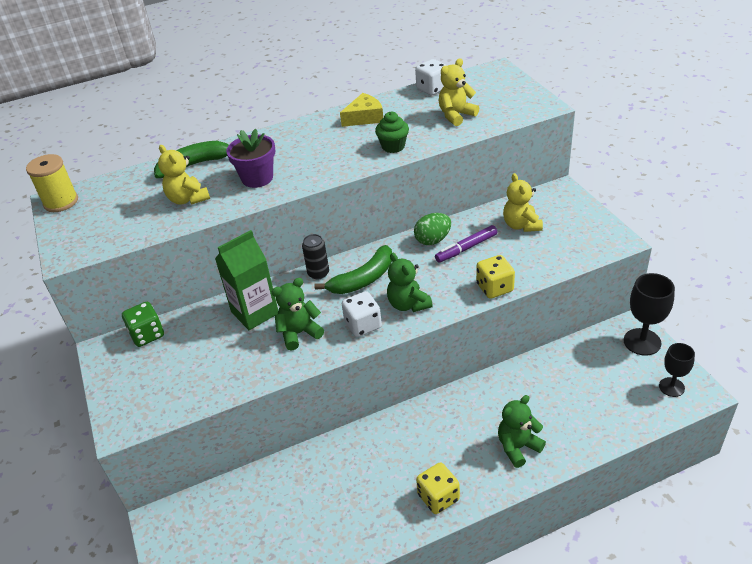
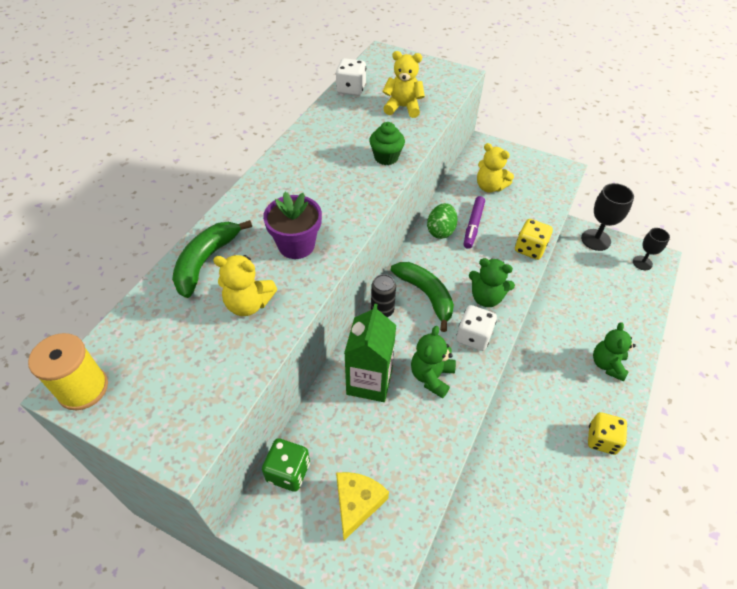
camera: 45 degrees left, 10 degrees up
green banana [314,245,392,294] -> green banana turned 45 degrees counterclockwise [391,262,454,332]
yellow cheese [340,93,383,127] -> yellow cheese moved to [336,472,389,540]
yellow teddy bear [439,58,479,126] -> yellow teddy bear turned 90 degrees clockwise [382,51,425,118]

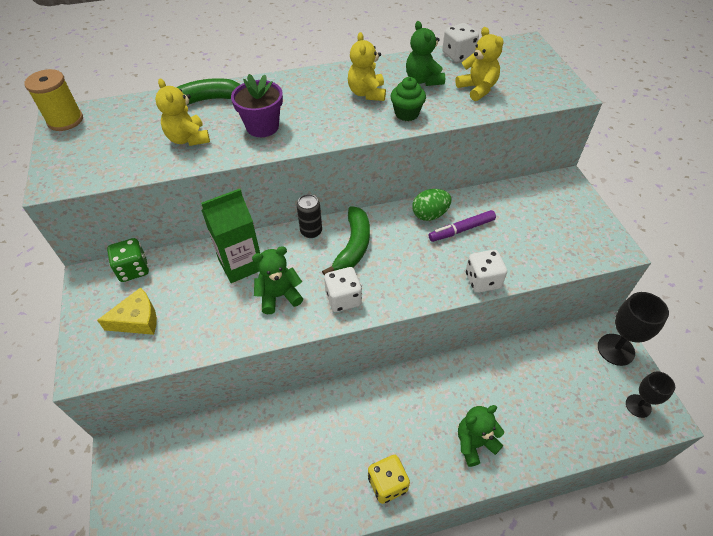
camera: 50 degrees right, 0 degrees up
green teddy bear [469,258,515,307] -> green teddy bear moved to [406,21,445,86]
yellow teddy bear [477,143,514,193] -> yellow teddy bear moved to [348,32,386,101]
yellow dice [515,219,553,260] -> white dice [466,250,507,293]

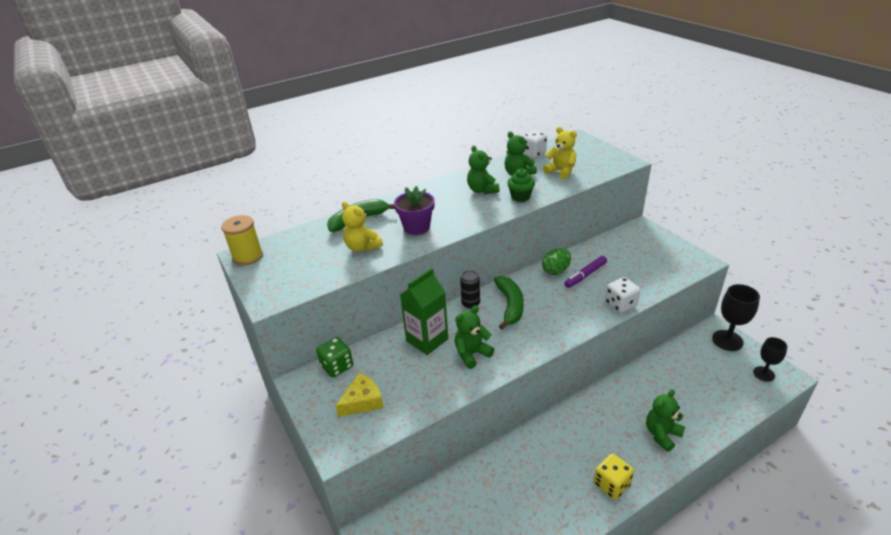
camera: 15 degrees left, 15 degrees down
white dice [324,267,362,312] -> none
yellow teddy bear [348,32,386,101] -> green teddy bear [467,145,500,194]

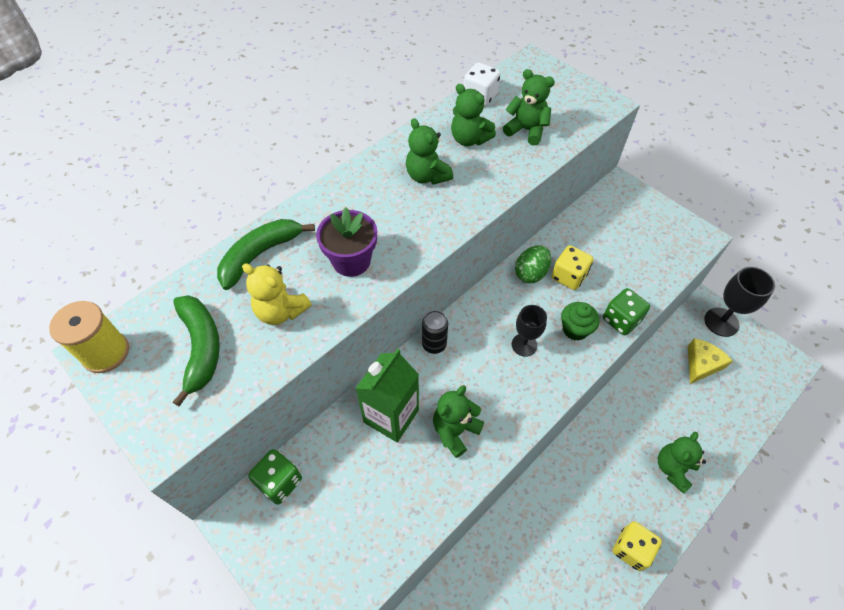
camera: 15 degrees left, 20 degrees up
yellow cheese [336,373,384,417] -> yellow cheese moved to [688,338,733,384]
green banana [494,276,524,330] -> green banana moved to [173,295,220,406]
green cupcake [507,168,535,202] -> green cupcake moved to [561,302,599,341]
yellow teddy bear [543,127,577,180] -> green teddy bear [503,69,555,145]
purple marker [564,256,607,288] -> yellow dice [551,245,593,290]
white dice [605,277,640,313] -> green dice [603,288,650,335]
black goblet [753,337,788,382] -> black goblet moved to [512,305,547,357]

